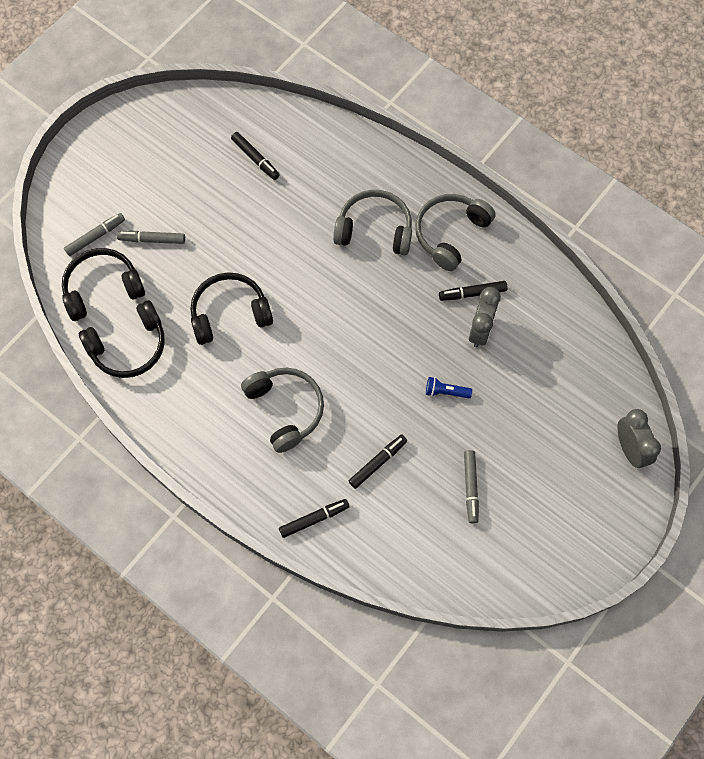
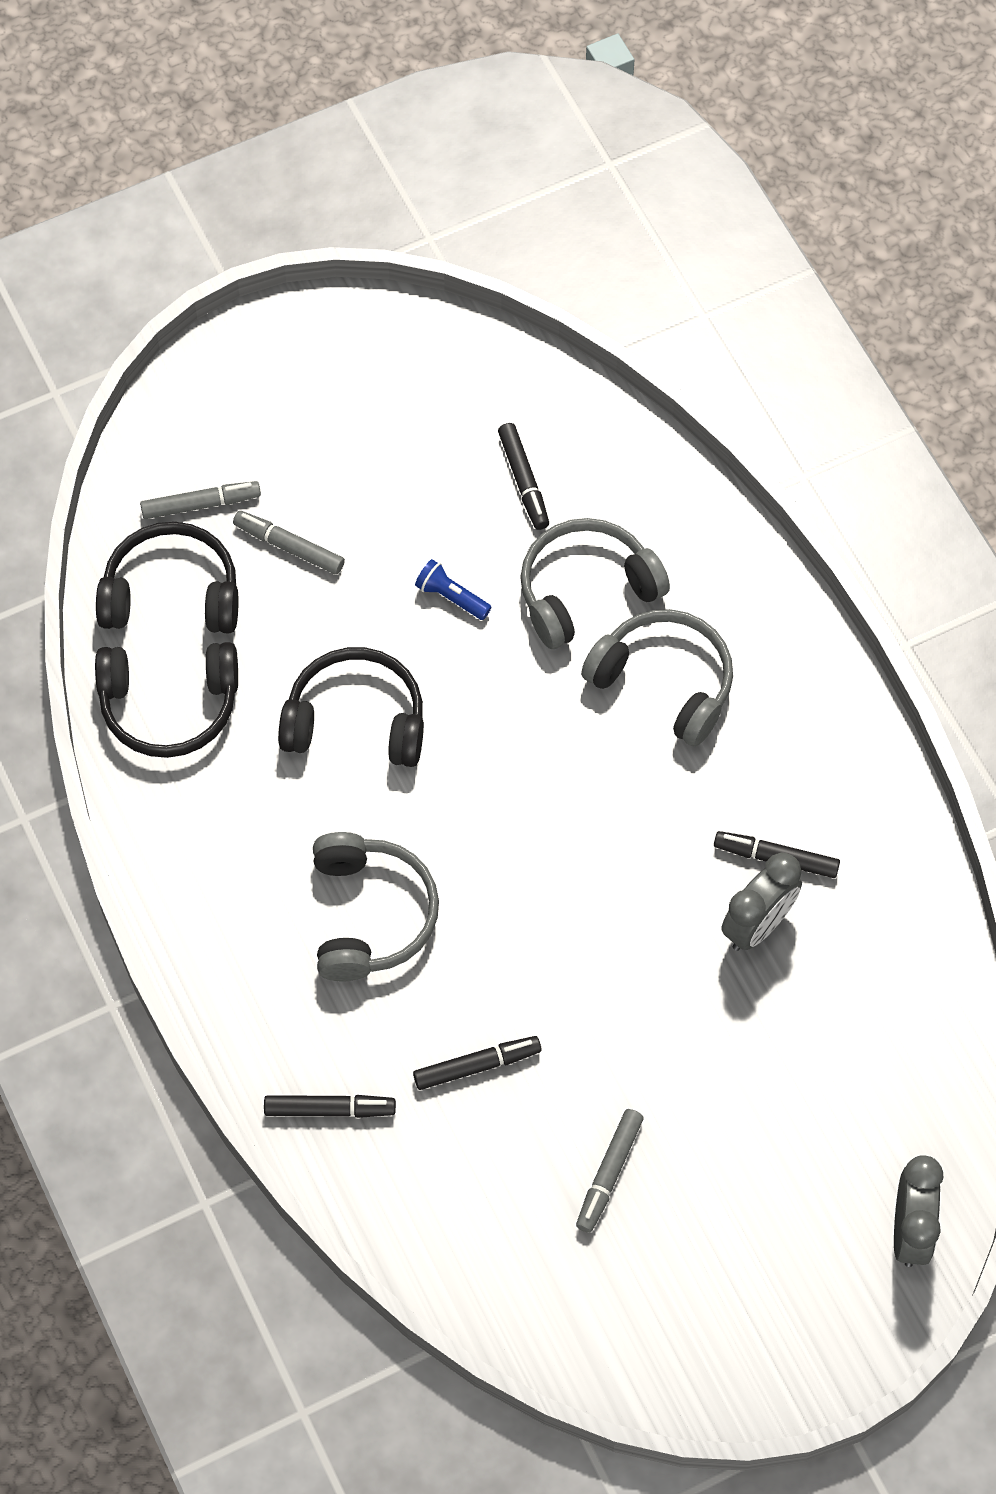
camera: 25 degrees right, 5 degrees down
grey headphones [415,194,496,271] -> grey headphones moved to [520,518,670,649]
blue flashlight [426,377,472,398] -> blue flashlight moved to [415,559,492,620]

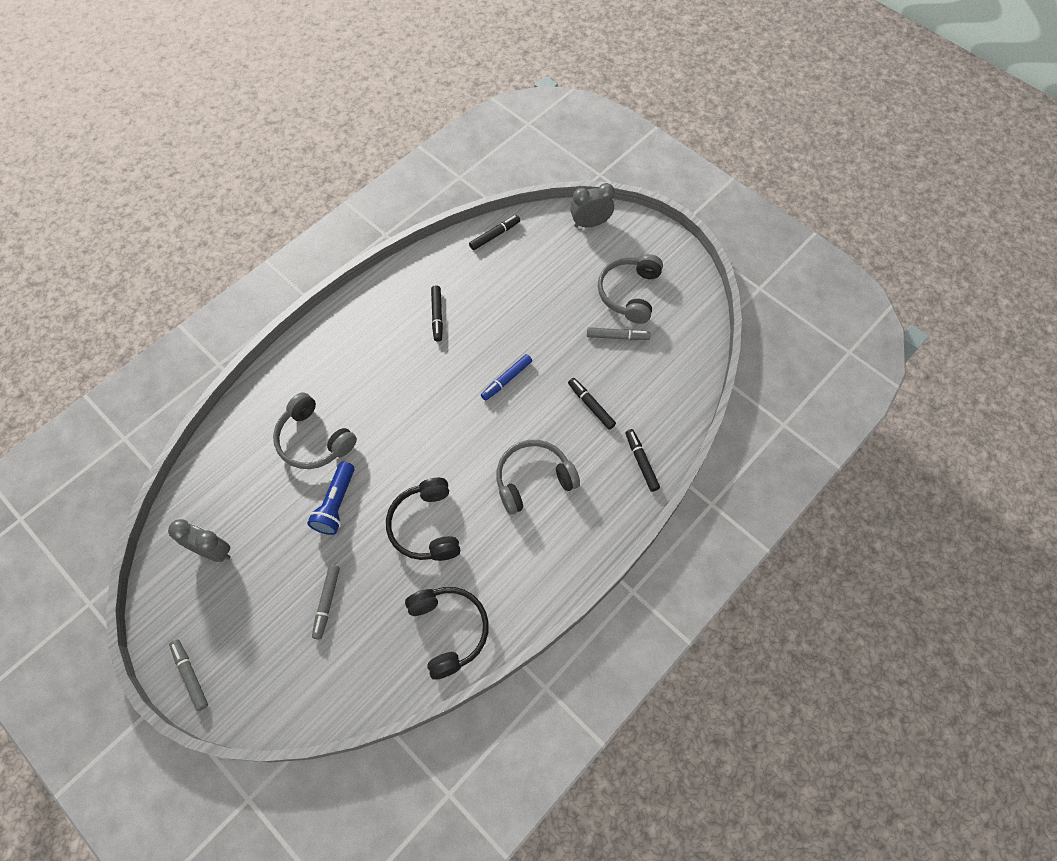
camera: 110 degrees left, 0 degrees up
black headphones [96,522,238,633] -> none
grey marker [140,481,261,519] -> grey marker moved to [169,639,208,711]
blue flashlight [415,559,492,620] -> blue flashlight [307,462,355,535], size x1.64
black marker [498,423,549,530] -> black marker moved to [469,215,520,250]
grey headphones [581,609,733,747] -> grey headphones moved to [598,254,663,324]
grey clock [721,853,802,951] -> grey clock moved to [168,519,231,562]
none -> blue marker [481,354,532,401]

